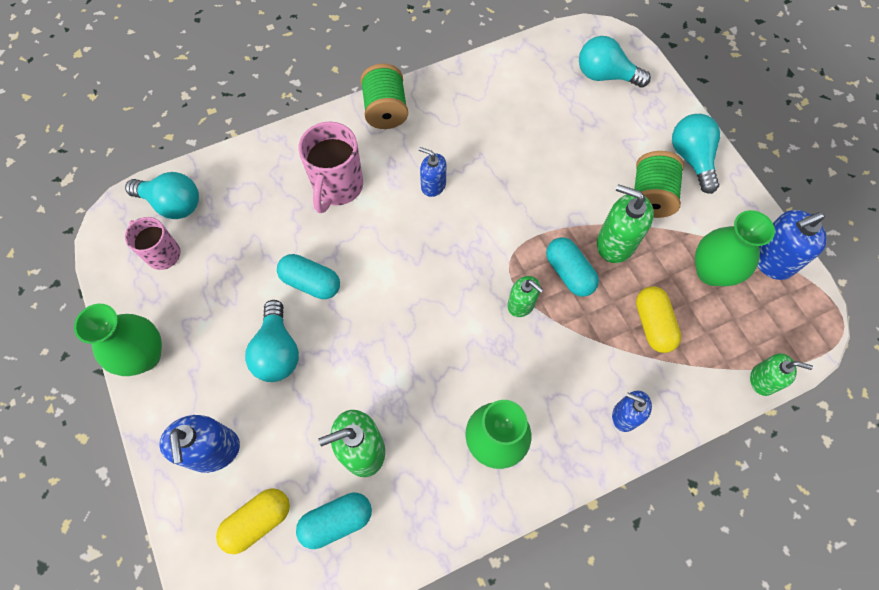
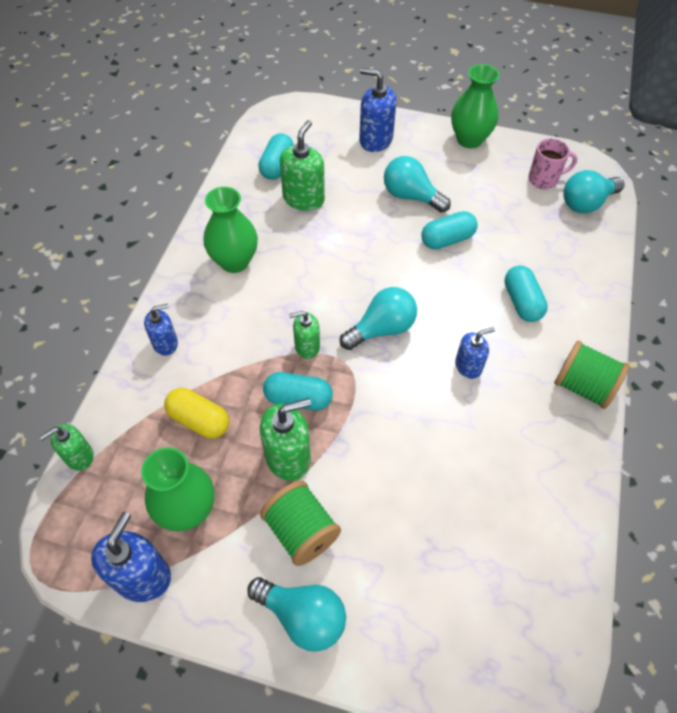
camera: 130 degrees right, 10 degrees down
yellow capsule [216,488,290,554] -> none
pink mug [298,122,363,213] -> turquoise capsule [504,266,548,322]
turquoise light bulb [579,36,651,88] -> turquoise light bulb moved to [340,287,417,350]

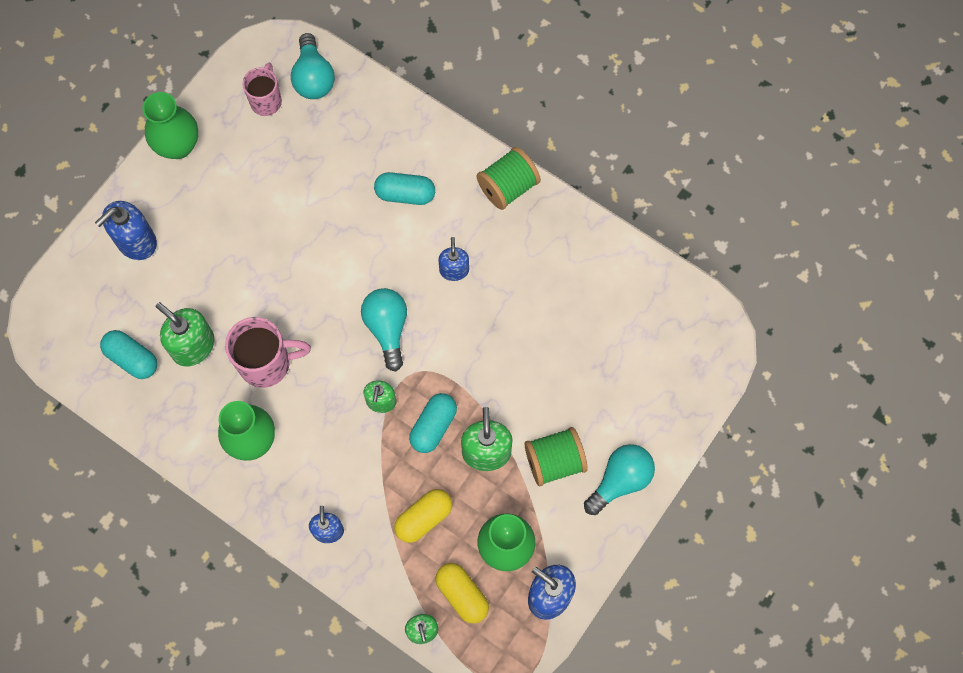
camera: 70 degrees left, 15 degrees up
turquoise light bulb [384,156,451,213] -> none
turquoise capsule [421,211,478,249] -> none
none -> pink mug [225,317,311,388]
none -> yellow capsule [435,563,489,624]

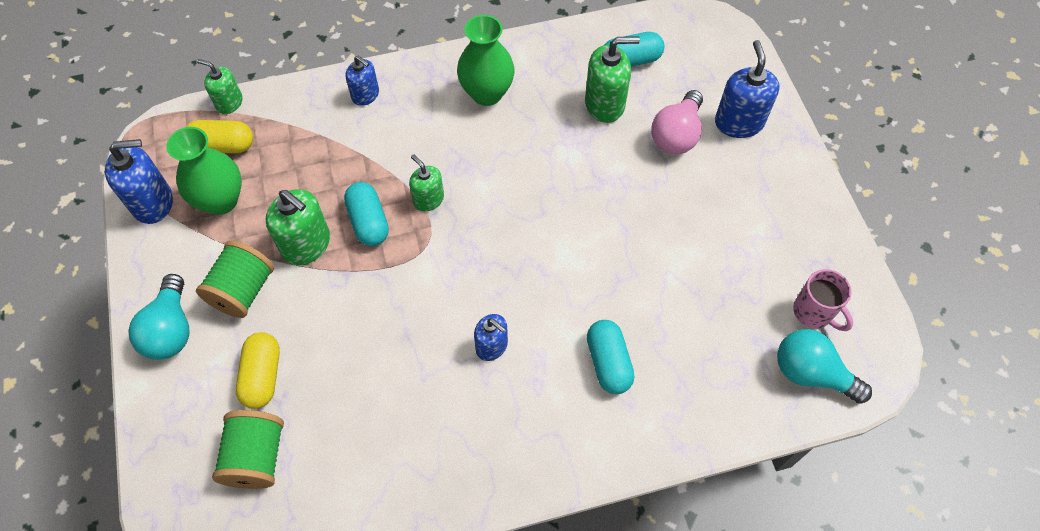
camera: 130 degrees right, 10 degrees down
green vase [142,92,198,159] -> none
pink mug [225,317,311,388] -> none
turquoise light bulb [361,288,407,372] -> none
turquoise capsule [374,172,435,205] -> turquoise capsule turned 60 degrees counterclockwise [587,320,634,394]
yellow capsule [394,489,453,543] -> yellow capsule moved to [236,332,280,409]
green spool [477,147,541,210] -> green spool moved to [212,410,284,489]
none -> pink light bulb [651,90,703,154]

